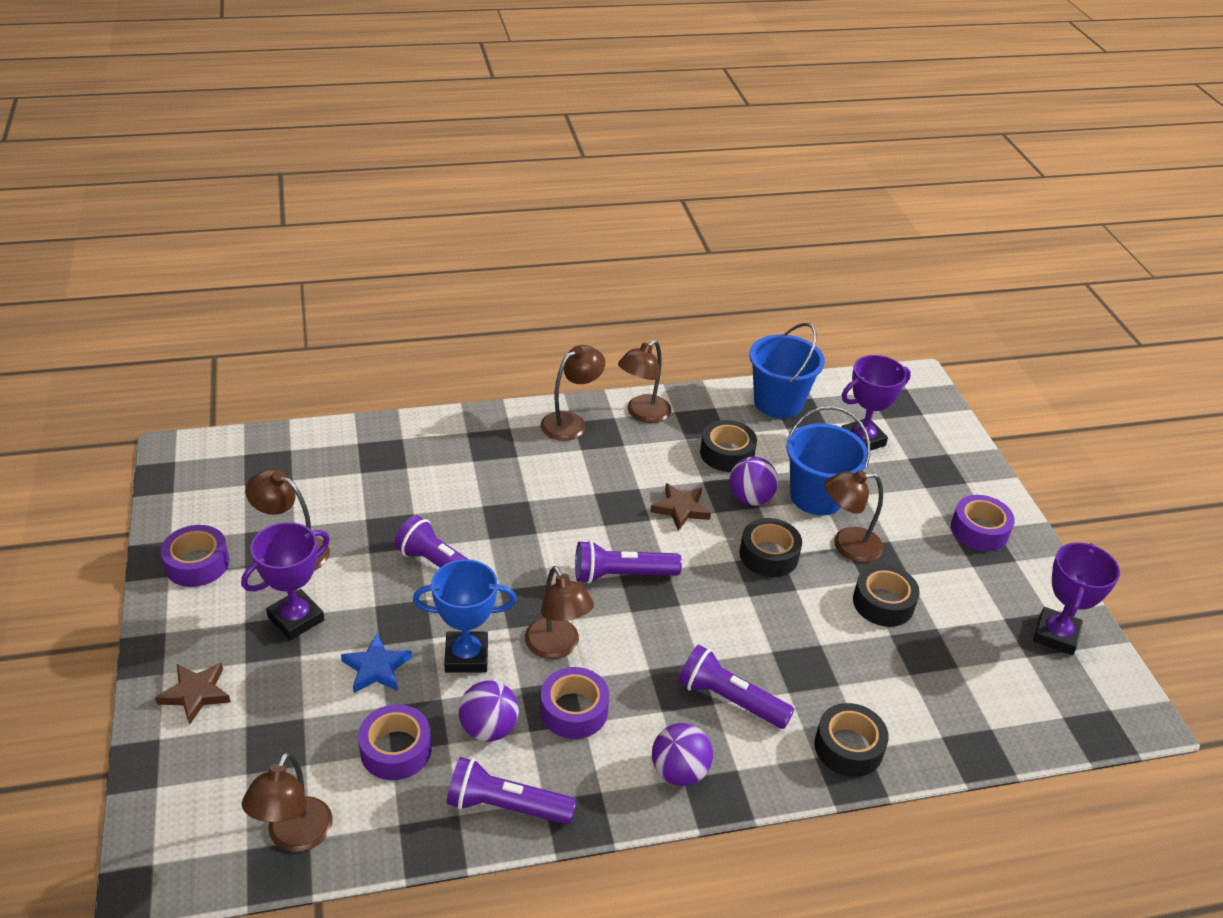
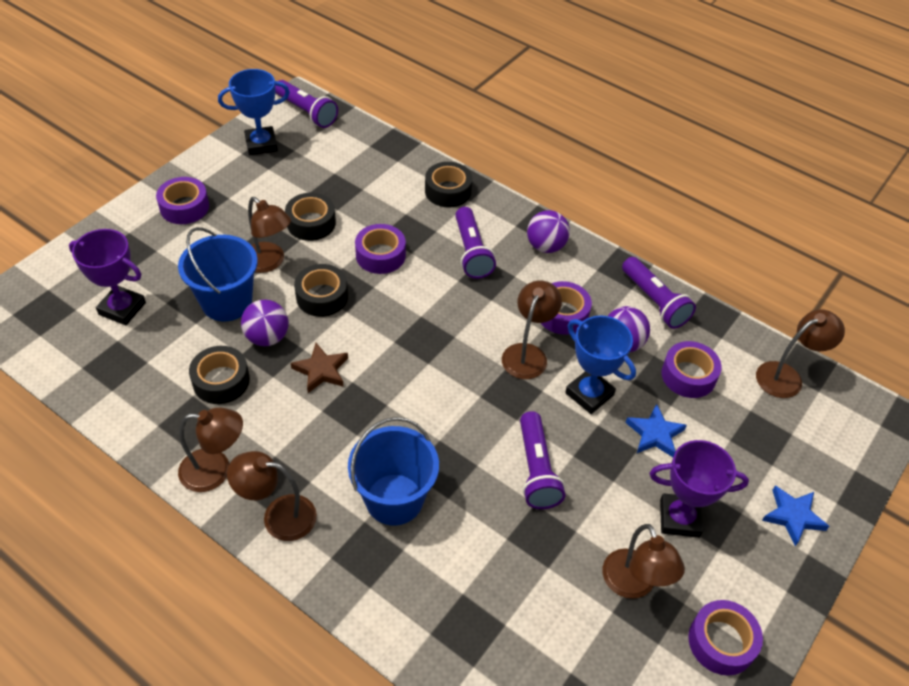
camera: 130 degrees left, 10 degrees up
brown star [155,662,231,725] -> blue star [762,486,829,546]
purple flashlight [575,540,682,584] -> purple flashlight moved to [275,80,338,128]
blue bucket [749,323,825,418] -> blue bucket moved to [348,417,439,525]
purple trophy [1033,542,1120,655] -> blue trophy [218,69,290,155]
none -> purple tape [355,224,406,274]

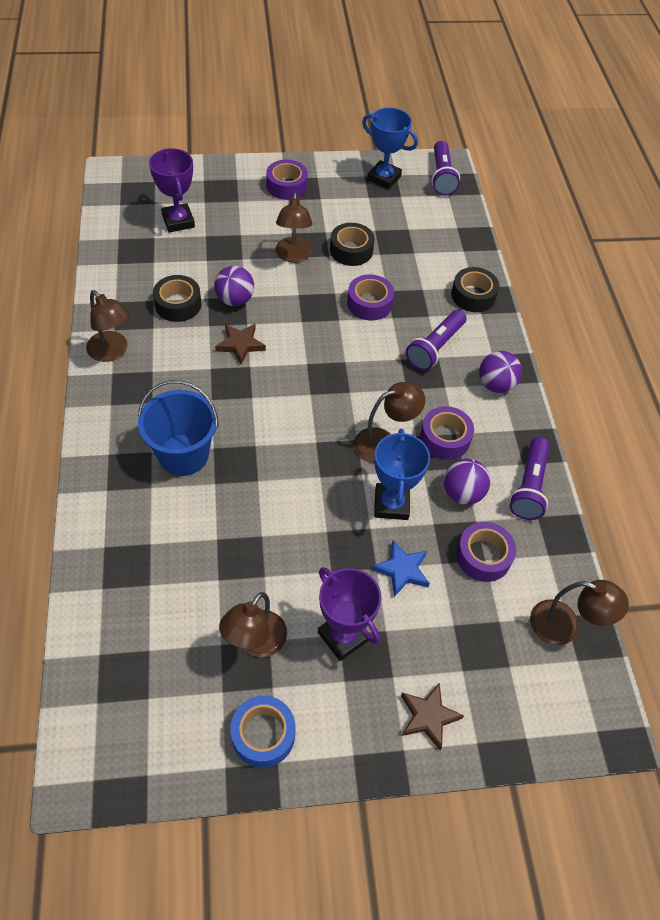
camera: 45 degrees right, 5 degrees up
blue bucket [178,227,258,322] -> none
brown lamp [227,451,317,541] -> none
black tape [294,264,348,317] -> none
purple flashlight [520,411,565,509] -> none
purple tape [688,600,763,675] -> blue tape [230,696,296,768]
blue star [762,486,829,546] -> brown star [401,683,464,750]

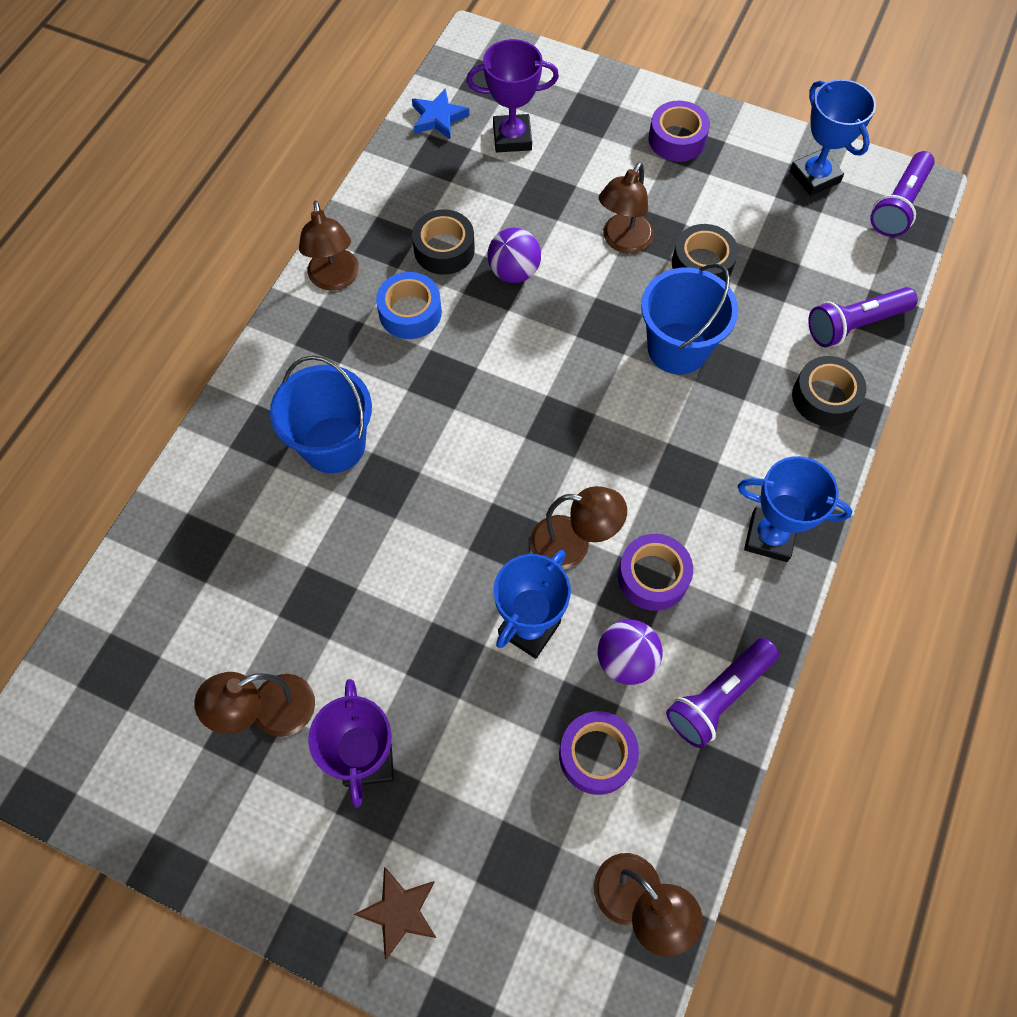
camera: 35 degrees right, 10 degrees up
purple trophy [149,148,195,233] -> purple trophy turned 75 degrees clockwise [467,39,559,152]
brown star [215,324,266,364] -> none
blue tape [230,696,296,768] -> blue tape moved to [376,272,442,339]
purple tape [347,274,394,321] -> blue bucket [641,263,738,375]
blue star [372,541,430,597] -> blue star moved to [412,88,470,139]
purple flashlight [406,310,466,371] -> purple flashlight moved to [808,287,918,347]
purple ball [479,351,522,393] -> blue trophy [738,456,853,562]

